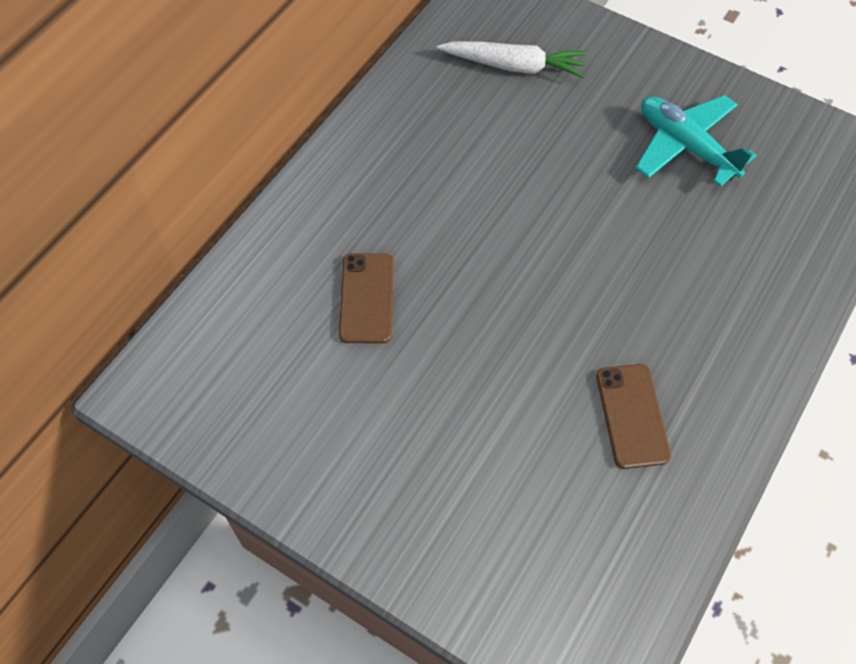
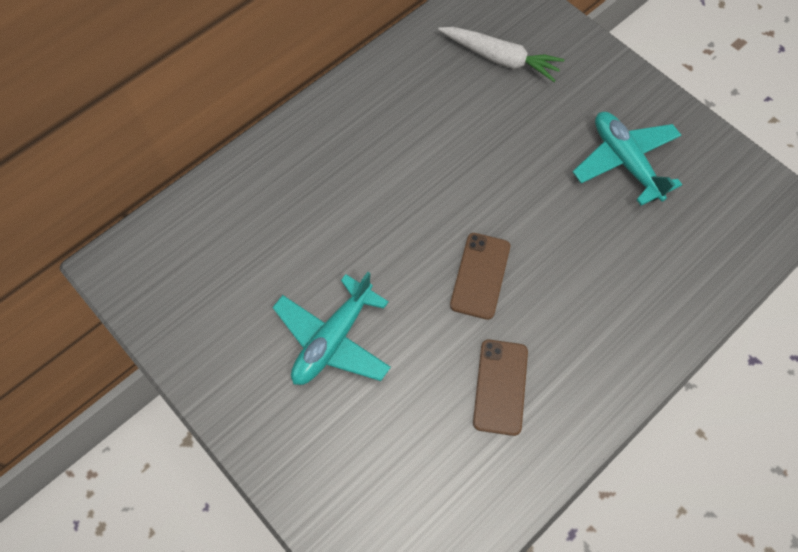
camera: 15 degrees right, 5 degrees up
brown phone [339,253,394,343] -> brown phone moved to [450,233,510,320]
none -> turquoise plane [272,272,391,385]

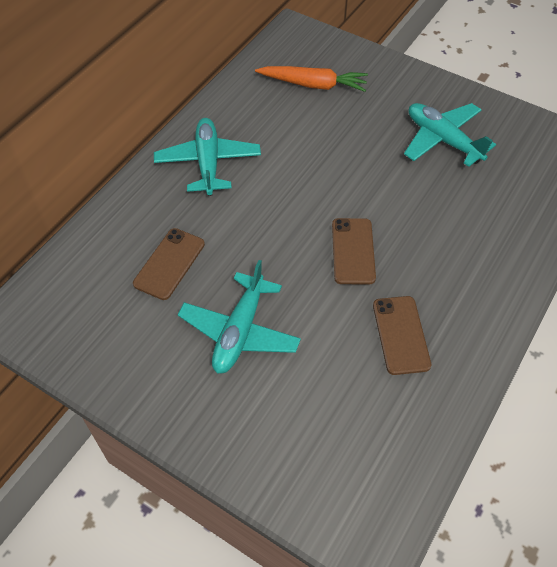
camera: 15 degrees left, 10 degrees down
white carrot [438,27,564,82] -> orange carrot [255,66,368,92]
none -> brown phone [133,228,205,300]
none -> turquoise plane [154,118,261,196]

